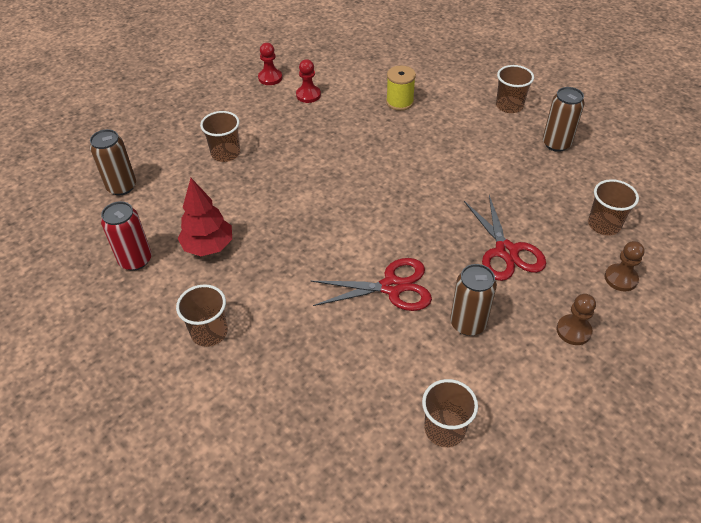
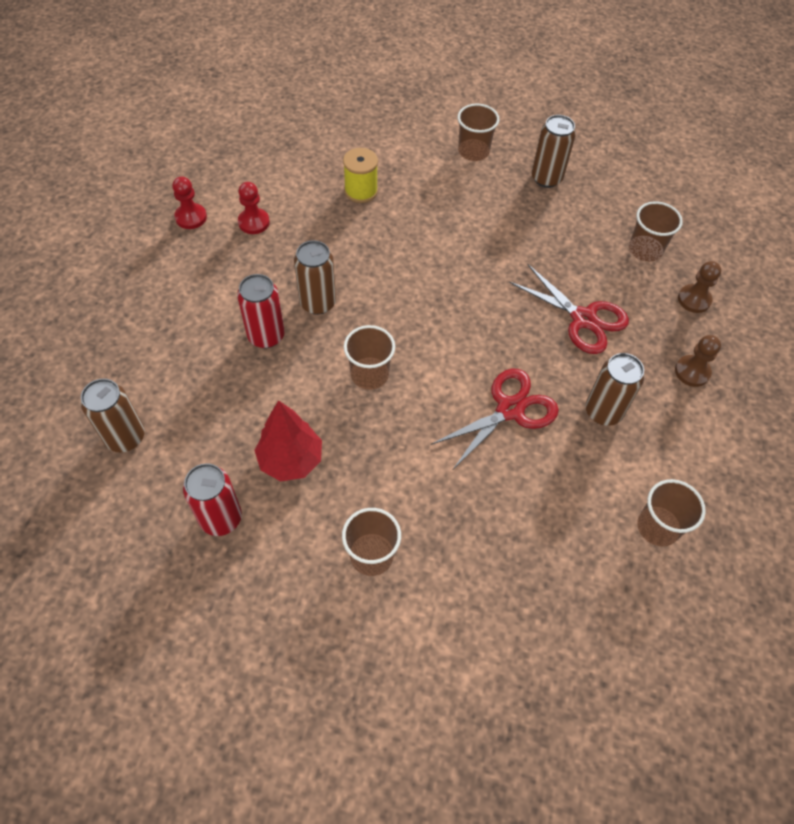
camera: 35 degrees left, 10 degrees up
brown cup [200,111,240,162] -> brown cup moved to [344,325,395,390]
none -> red can [237,274,285,348]
none -> brown can [294,240,336,315]

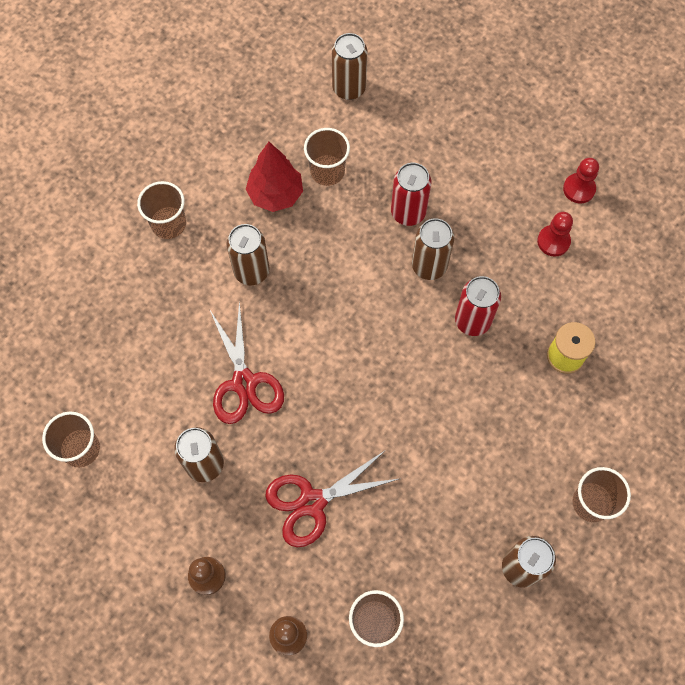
camera: 115 degrees right, 10 degrees up
red can [183,463,242,536] -> red can moved to [455,276,501,336]
brown cup [344,325,395,390] -> brown cup moved to [304,128,350,186]
none -> brown can [226,224,269,285]

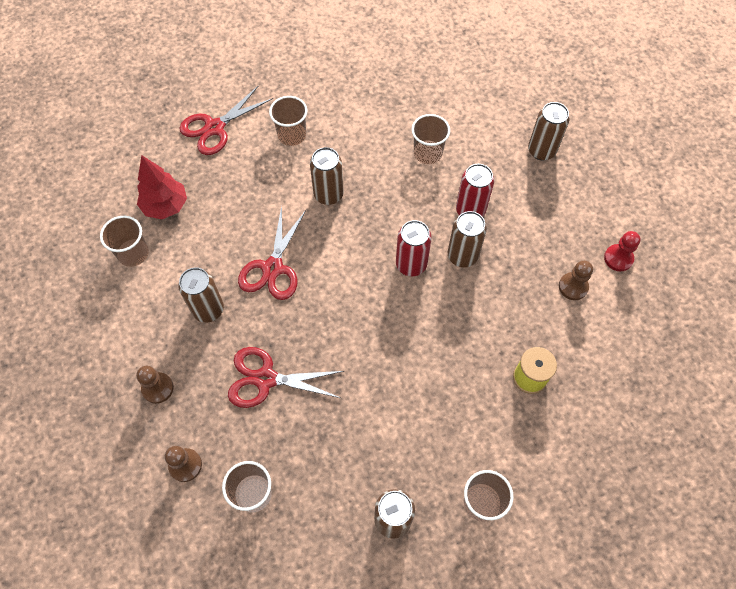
camera: 30 degrees right, 5 degrees down
red tree [246,142,303,212] -> red tree moved to [137,155,187,219]
brown can [332,33,367,100] -> brown can moved to [528,102,569,160]
red can [455,276,501,336] -> red can moved to [396,220,432,276]
red pawn [537,212,573,257] -> brown pawn [559,260,593,300]
none -> red scissors [180,85,273,155]

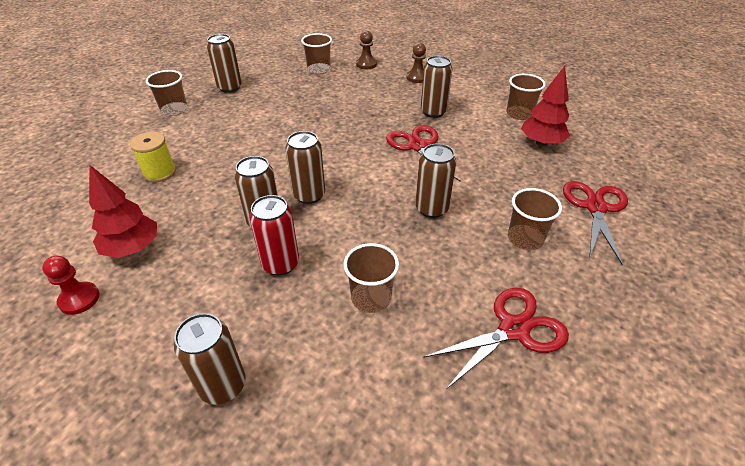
camera: 145 degrees right, 20 degrees down
red scissors [228,347,344,408] -> red scissors moved to [423,288,569,389]
red can [396,220,432,276] -> brown can [285,131,325,204]
brown pawn [559,260,593,300] -> red tree [89,164,157,258]

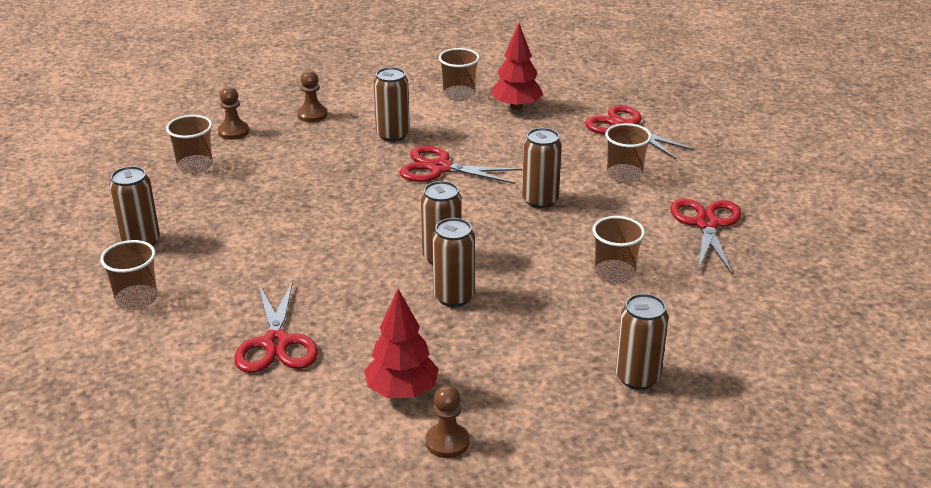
camera: 55 degrees left, 10 degrees down
red pawn [42,256,100,315] -> brown pawn [426,385,470,458]
yellow spool [130,132,176,182] -> red scissors [234,280,318,373]
red can [249,195,299,275] -> none

